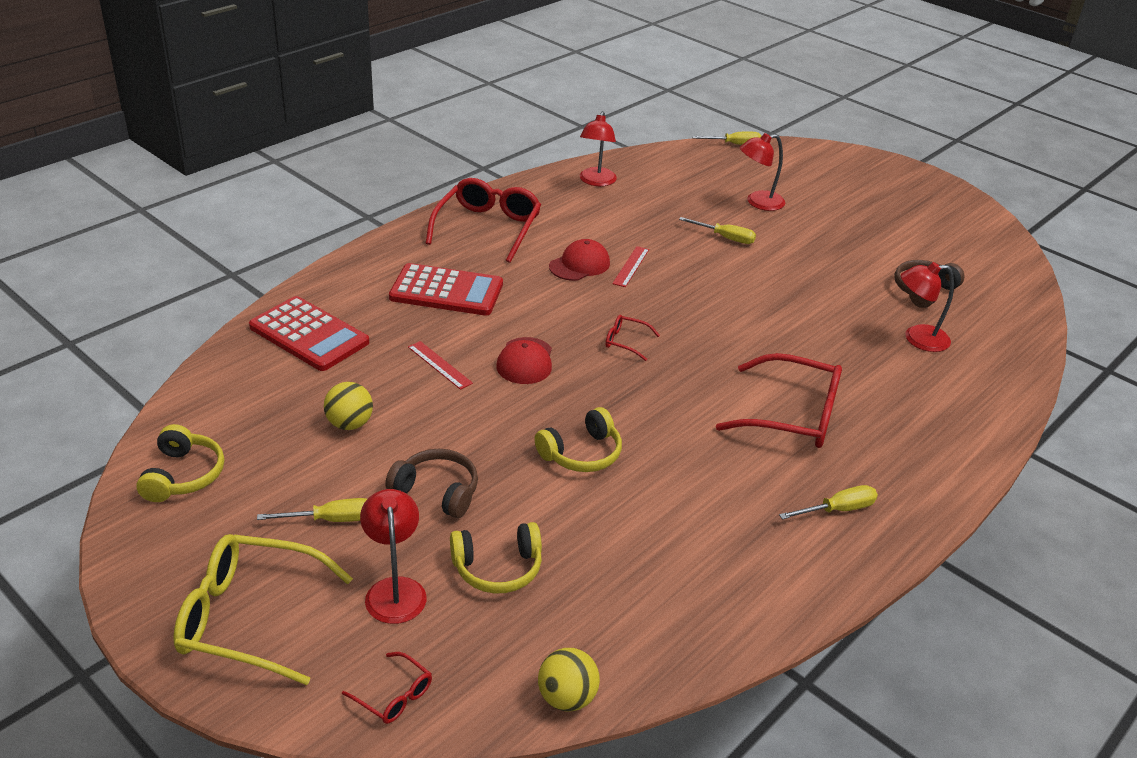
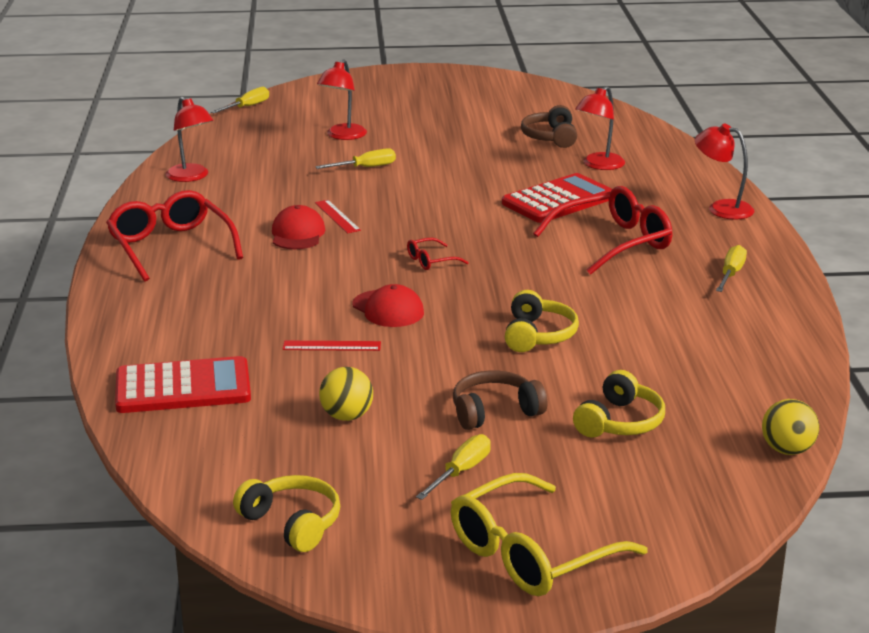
camera: 45 degrees left, 10 degrees down
red glasses [342,652,432,724] -> none
red lamp [360,489,427,624] -> red lamp moved to [695,123,754,220]
red calculator [389,263,503,316] -> red calculator moved to [502,173,612,223]

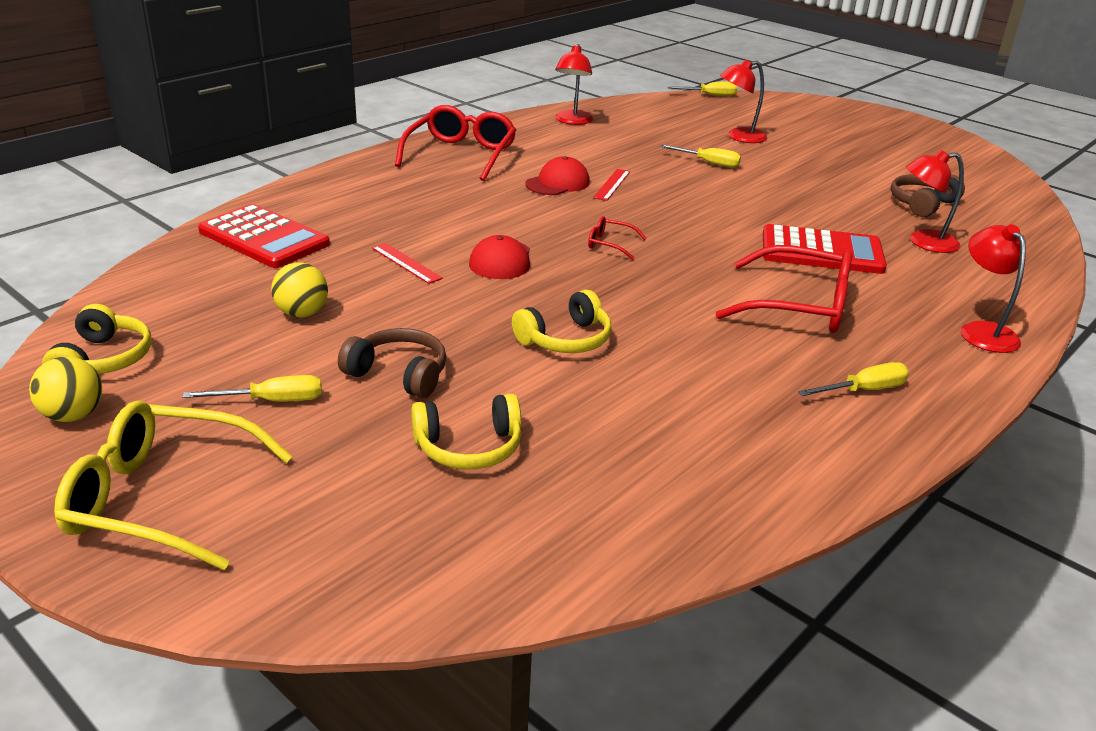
camera: 45 degrees right, 5 degrees up
yellow ball [762,399,819,455] -> yellow ball moved to [29,357,102,422]

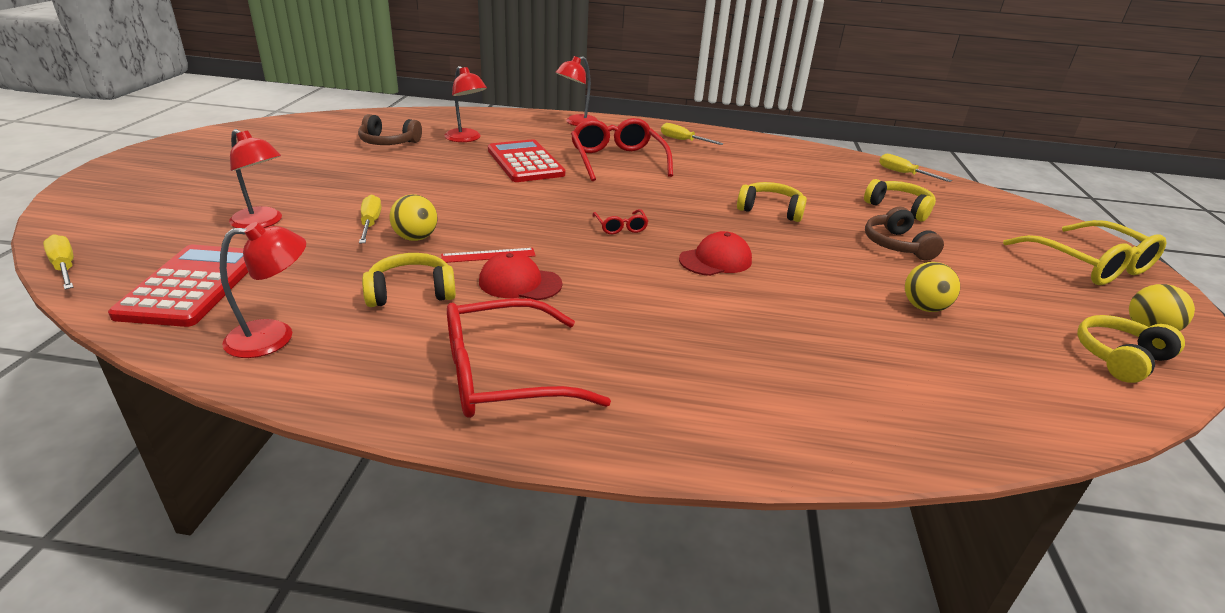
camera: 125 degrees left, 0 degrees up
yellow screwdriver [182,375,322,401] -> yellow screwdriver moved to [879,154,952,182]
red calculator [198,204,330,268] -> red calculator moved to [108,245,248,327]
red ruler [372,243,443,284] -> none
none -> yellow headphones [362,253,456,307]
none -> yellow ball [389,194,438,241]

